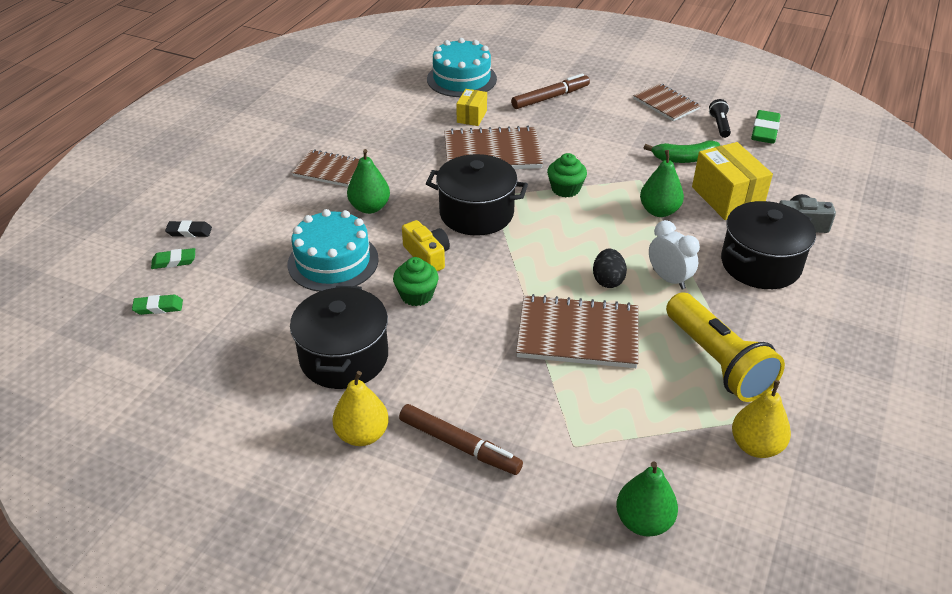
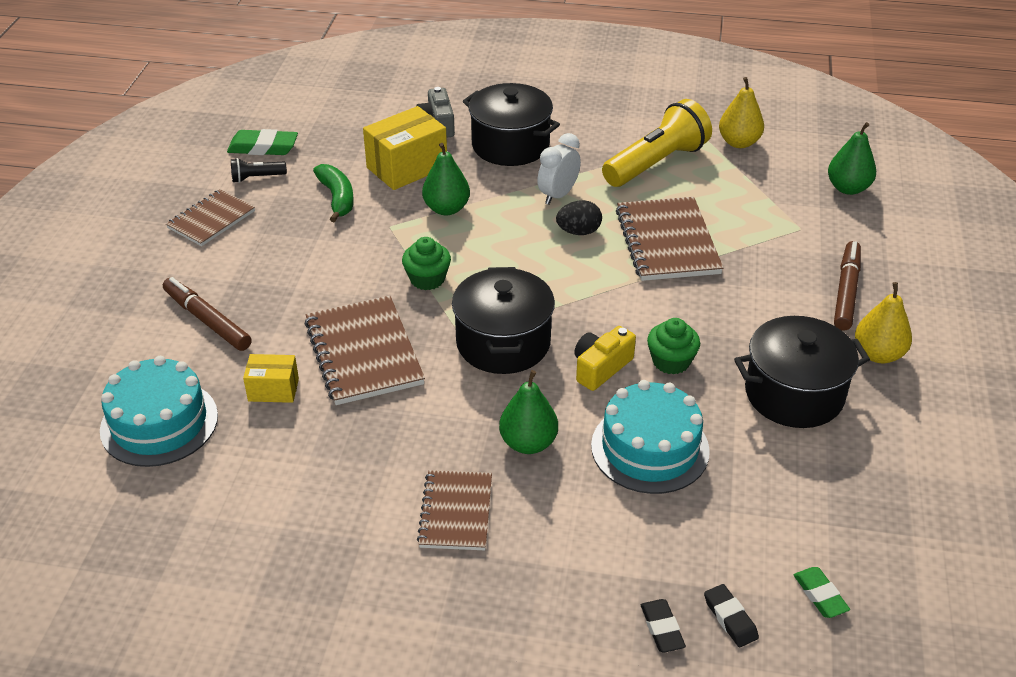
camera: 105 degrees left, 0 degrees up
green eraser [151,248,195,269] -> black eraser [704,584,759,647]

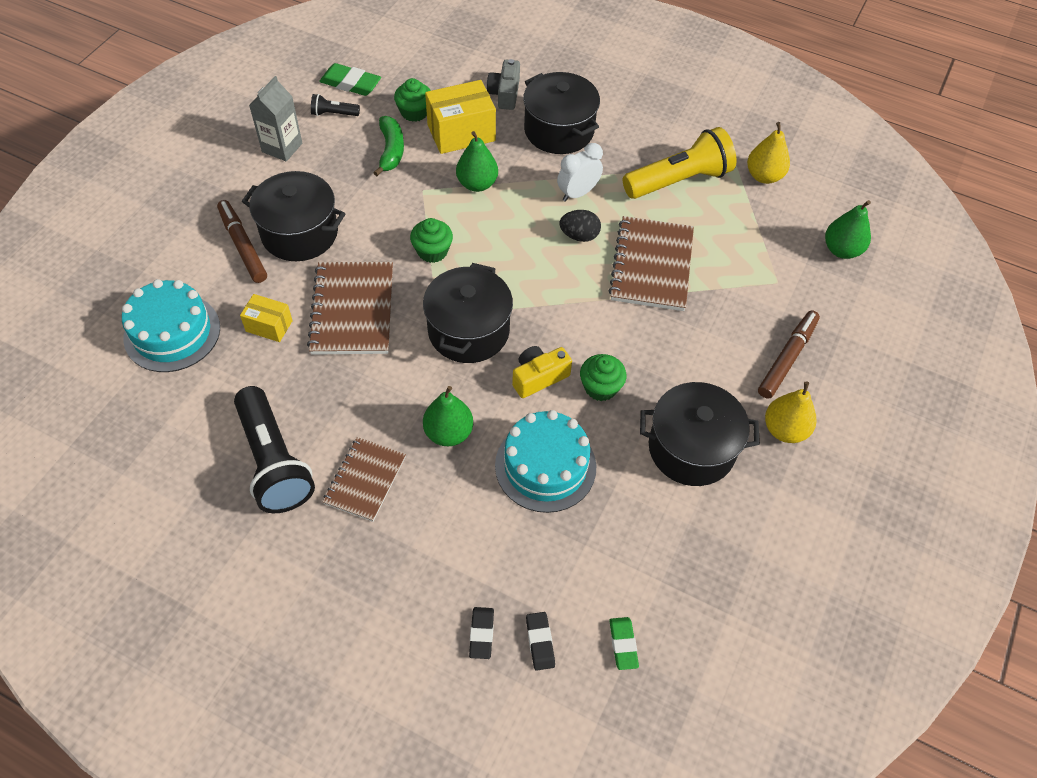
camera: 15 degrees right, 15 degrees up
brown notebook [166,189,255,246] -> grey carton [249,76,302,162]
none -> black flashlight [234,386,315,513]
none -> black pot [242,171,345,261]
none -> green cupcake [394,78,431,122]

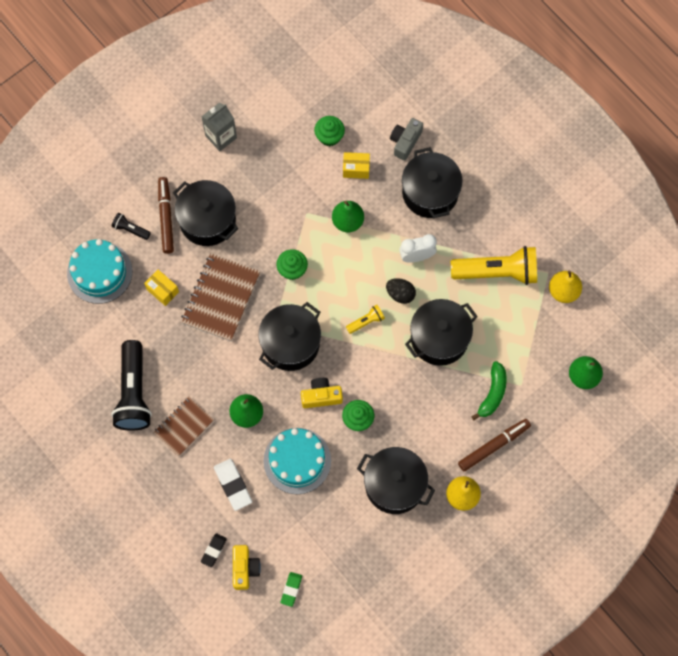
camera: 25 degrees right, 15 degrees up
black flashlight [311,94,360,116] -> black flashlight moved to [111,213,151,240]
green eraser [319,63,381,96] -> none
green banana [373,116,404,176] -> green banana moved to [471,361,507,420]
yellow box [425,80,496,154] -> yellow box [343,152,370,179], size x0.56
black eraser [526,612,555,671] -> yellow camera [233,545,261,590]
brown notebook [608,216,694,311] -> black pot [405,299,478,366]
none -> white eraser [214,459,252,511]
none -> yellow flashlight [346,305,385,334]

